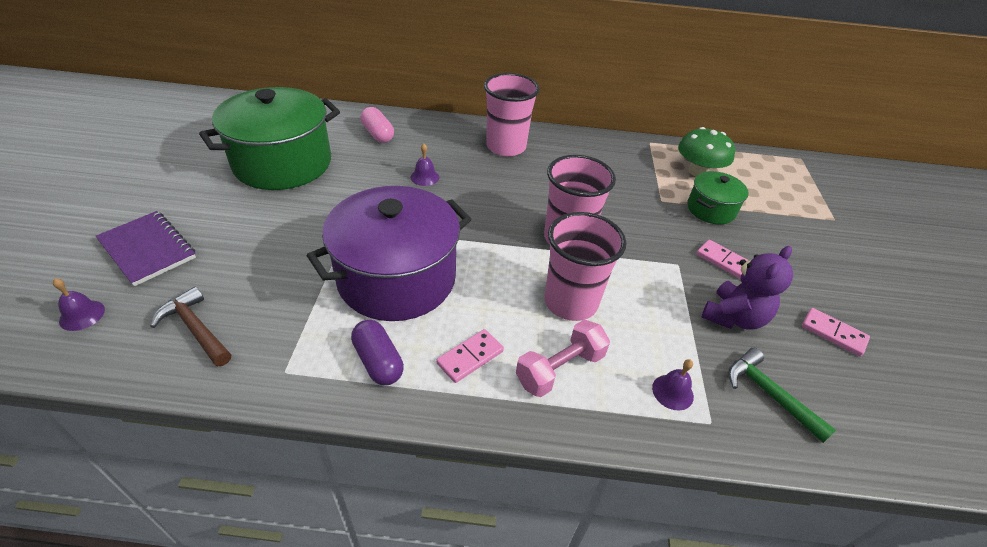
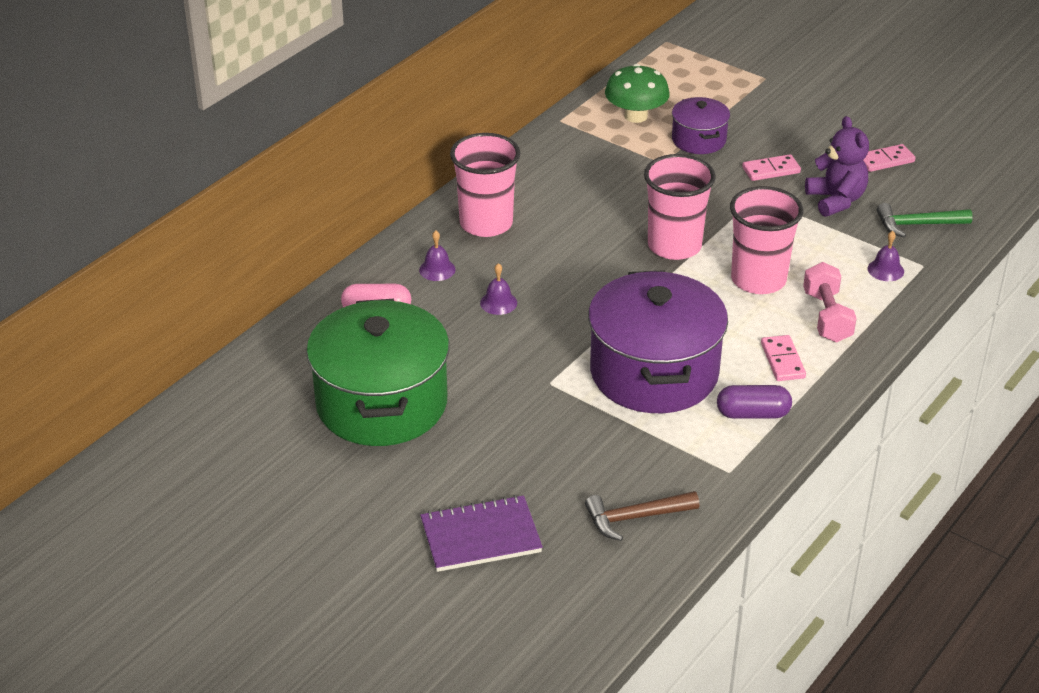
camera: 55 degrees left, 5 degrees down
purple bell [53,278,105,331] -> purple bell moved to [419,231,455,281]
green pot [687,171,749,224] -> purple pot [672,97,730,154]

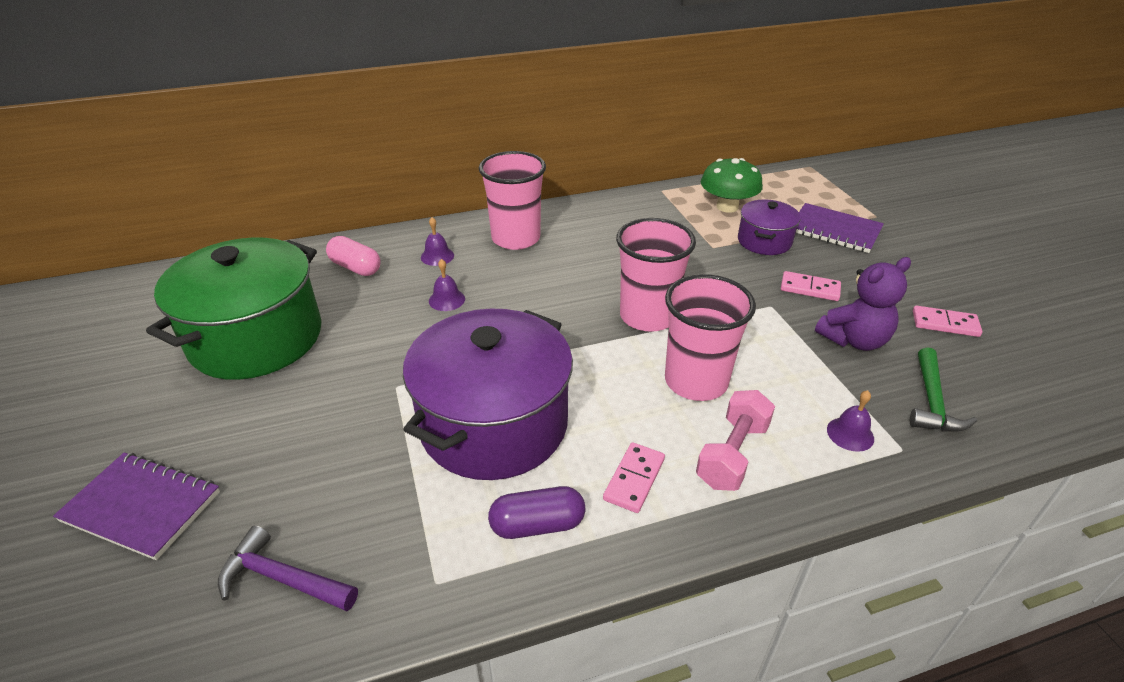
camera: 35 degrees right, 0 degrees up
brown hammer [585,491,699,541] -> purple hammer [218,525,358,611]
purple capsule [717,385,792,419] -> purple capsule turned 45 degrees counterclockwise [488,486,585,539]
purple teddy bear [805,116,869,217] -> purple teddy bear turned 45 degrees clockwise [815,257,911,351]
green hammer [877,203,973,238] -> green hammer turned 105 degrees counterclockwise [910,347,977,432]
none -> purple notebook [796,203,884,253]

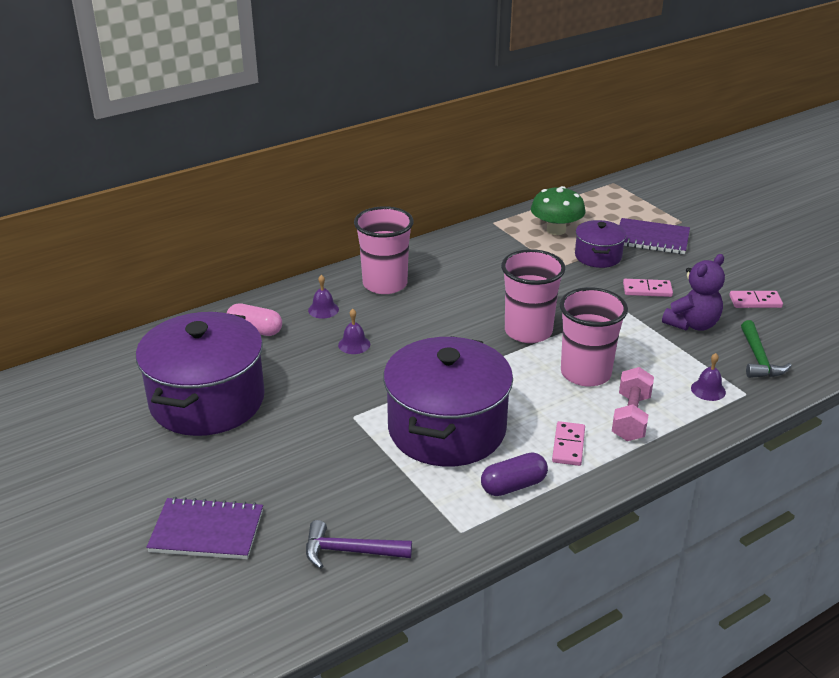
camera: 15 degrees left, 5 degrees down
green pot [146,238,322,380] -> purple pot [136,312,265,436]

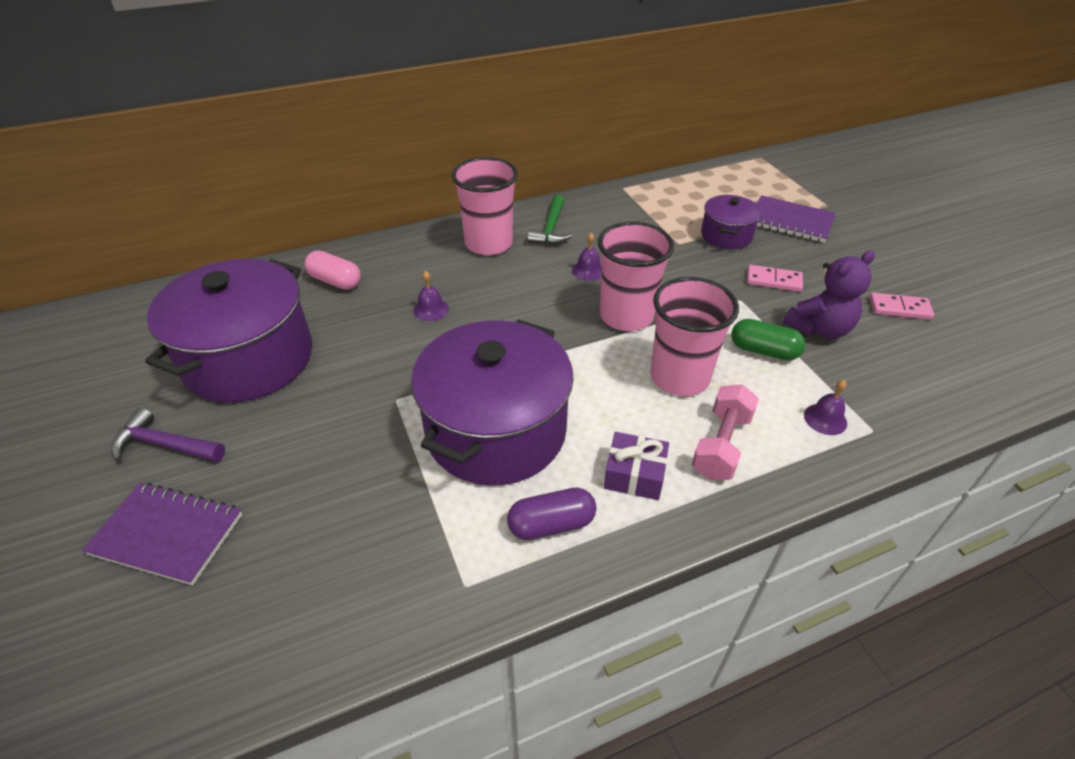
camera: 10 degrees right, 10 degrees up
purple hammer [306,520,412,569] -> purple hammer moved to [111,408,225,462]
purple bell [308,275,339,319] -> purple bell moved to [572,233,602,281]
green mushroom [531,186,586,235] -> none
pink domino [552,421,585,466] -> purple gift [604,432,669,500]
green hammer [741,320,792,378] -> green hammer moved to [527,195,572,245]
none -> green capsule [731,319,805,360]

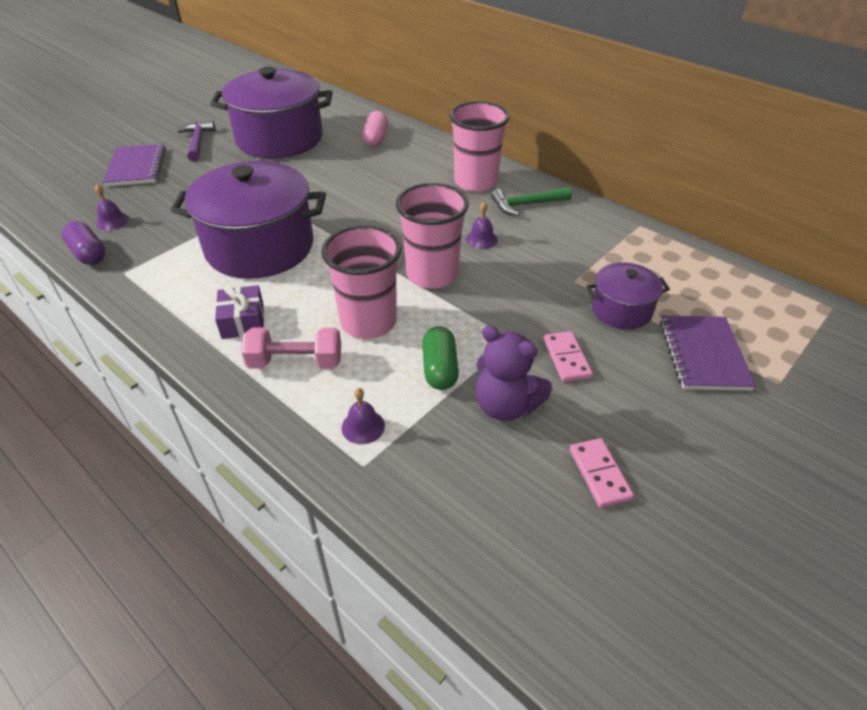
camera: 65 degrees right, 0 degrees up
purple bell [413,271,449,321] -> purple bell moved to [95,184,129,230]
purple capsule [507,488,596,540] -> purple capsule moved to [62,221,106,265]

